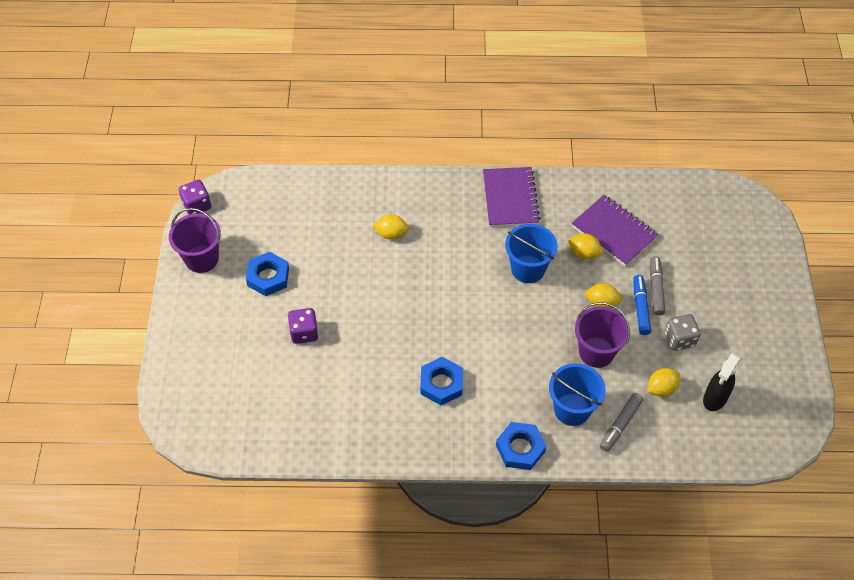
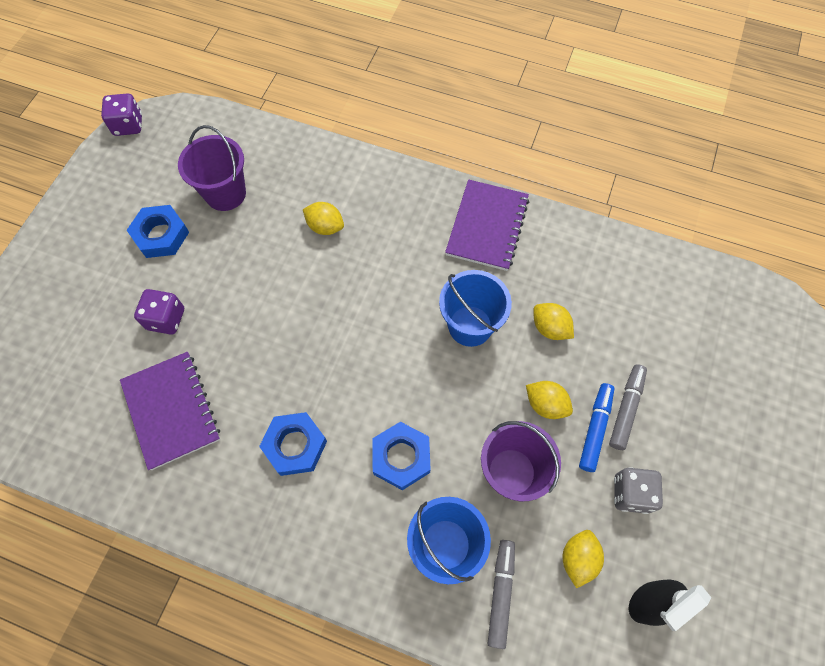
camera: 20 degrees right, 10 degrees up
purple bucket [169,208,221,273] -> purple bucket moved to [178,125,246,211]
blue nut [496,422,546,470] -> blue nut moved to [372,422,431,490]
purple notebook [572,195,658,266] -> purple notebook moved to [120,352,220,470]
grey marker [600,393,643,452] -> grey marker turned 135 degrees clockwise [488,540,515,649]
yellow lemon [647,368,680,397] -> yellow lemon turned 60 degrees counterclockwise [563,530,604,588]

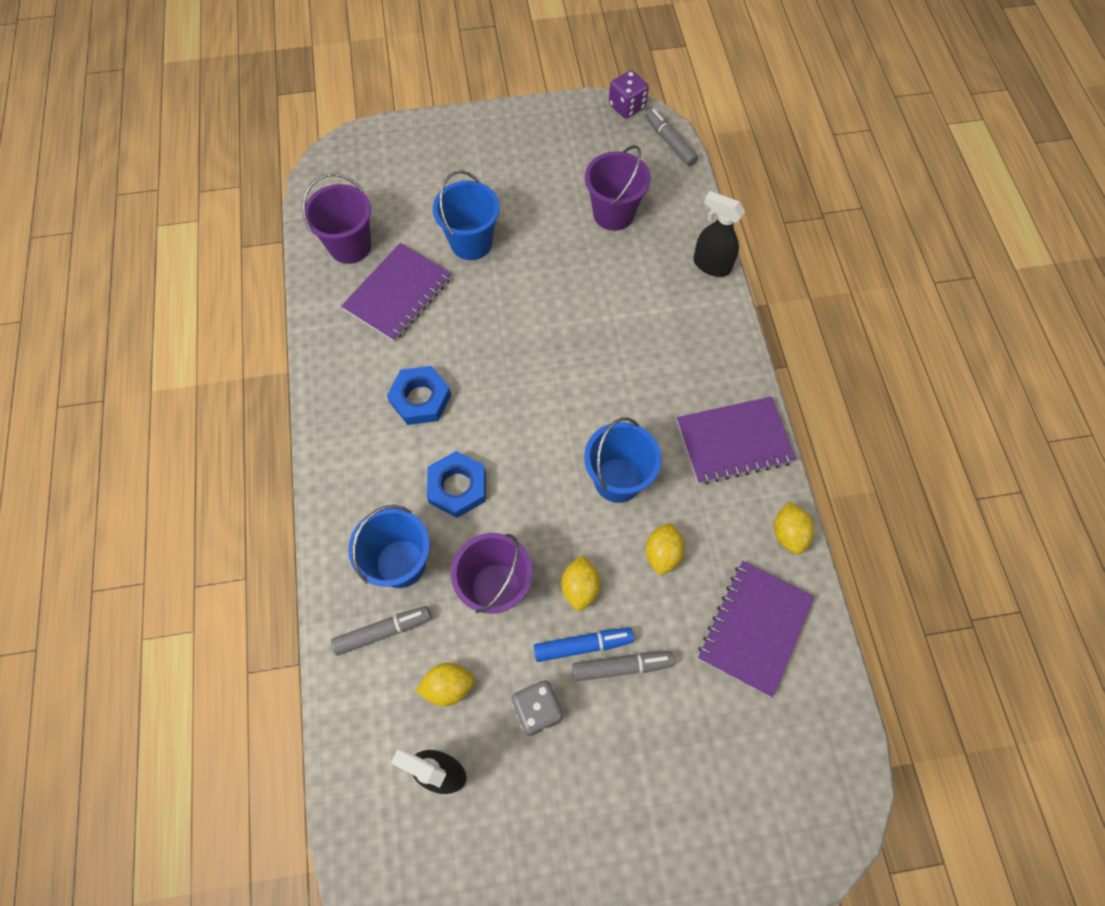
camera: 60 degrees right, 0 degrees up
blue nut [127,205,189,258] -> none
purple dice [134,289,184,335] -> blue bucket [433,170,500,260]
yellow lemon [303,202,344,235] -> yellow lemon moved to [774,502,814,555]
none -> purple bucket [302,173,371,264]
none -> grey marker [645,108,698,167]
none -> black spray bottle [693,191,745,277]
none -> purple notebook [698,561,815,698]

